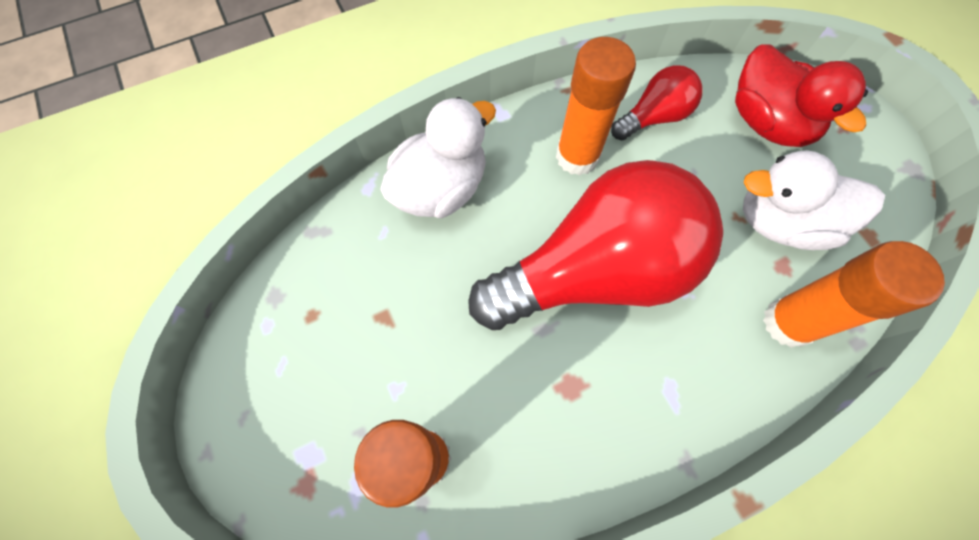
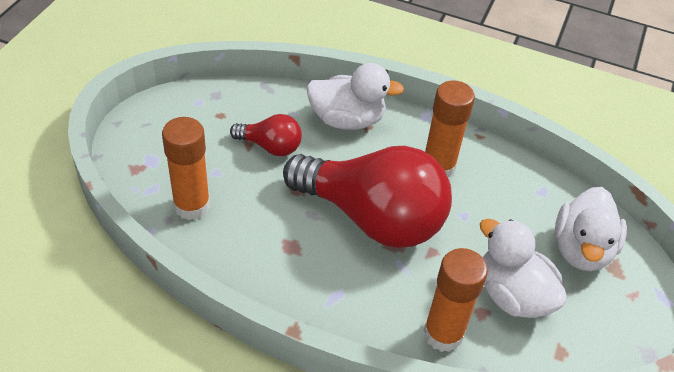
camera: 45 degrees right, 20 degrees down
red light bulb [611,65,702,140] -> red light bulb moved to [230,114,302,156]
red duck [735,44,868,147] -> white duck [555,187,627,271]

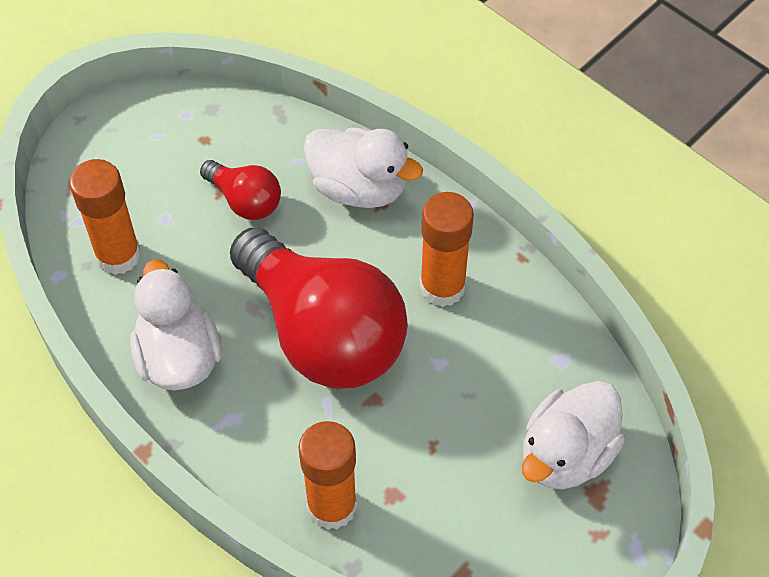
camera: 25 degrees right, 10 degrees up
white duck [480,219,567,318] -> white duck moved to [130,260,221,391]

